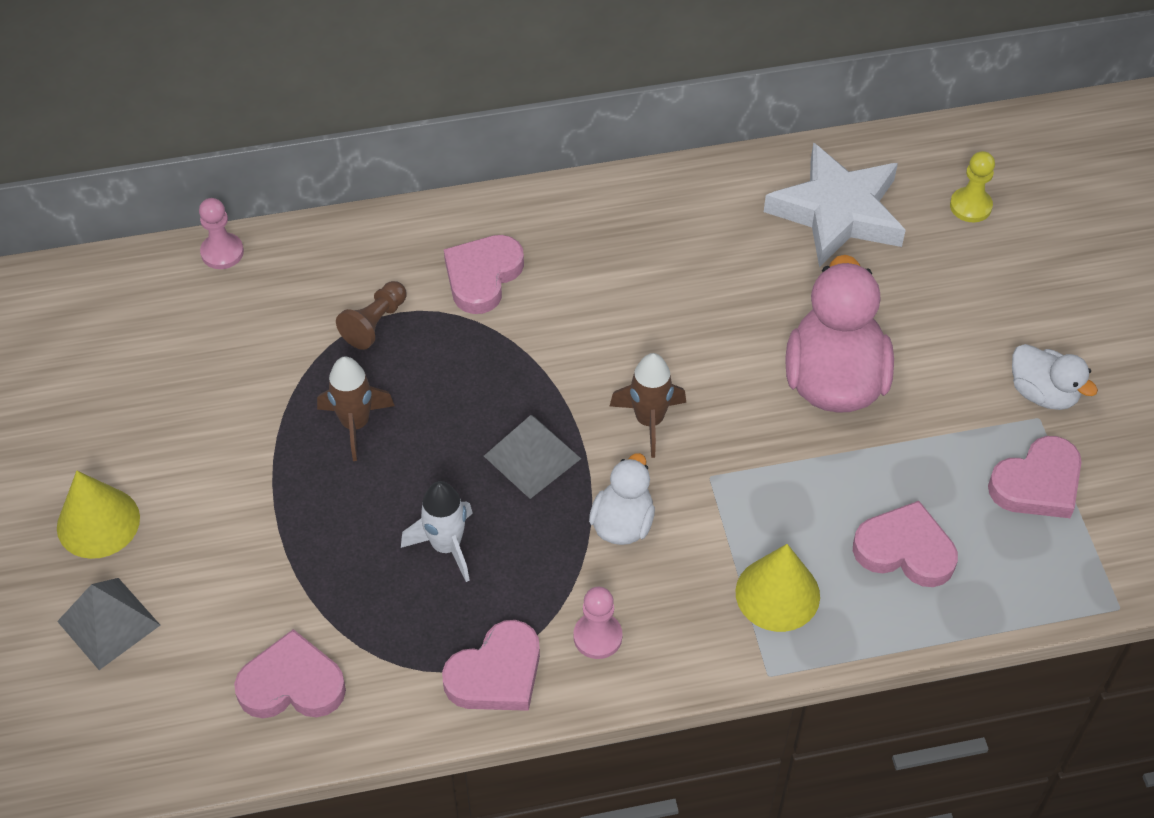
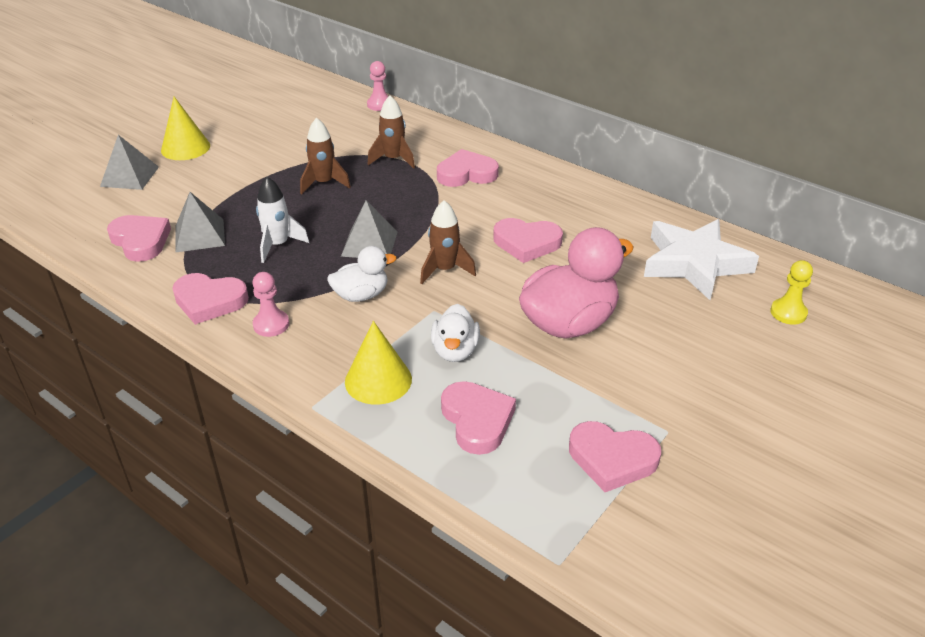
camera: 50 degrees right, 15 degrees down
brown pawn [336,281,406,350] -> brown rocket [367,96,415,169]
white duck [1012,344,1098,410] -> white duck moved to [431,304,480,362]
none -> grey pyramid [175,192,225,253]
none -> pink heart [493,218,563,263]

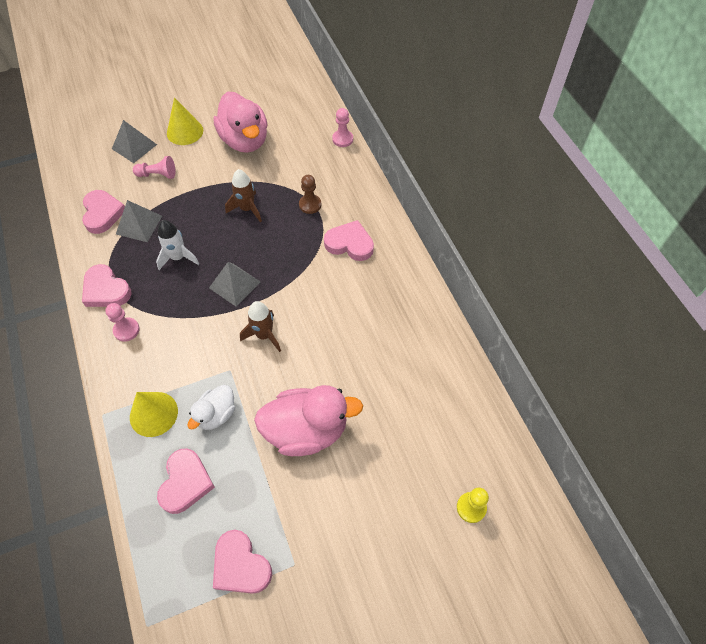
camera: 30 degrees right, 20 degrees up
white duck [327,246,397,302] -> none
brown rocket [367,96,415,169] -> brown pawn [299,175,321,214]
pink heart [493,218,563,263] -> none
white star [644,219,759,300] -> none
none -> pink pawn [133,156,176,179]
none -> pink duck [213,91,267,153]

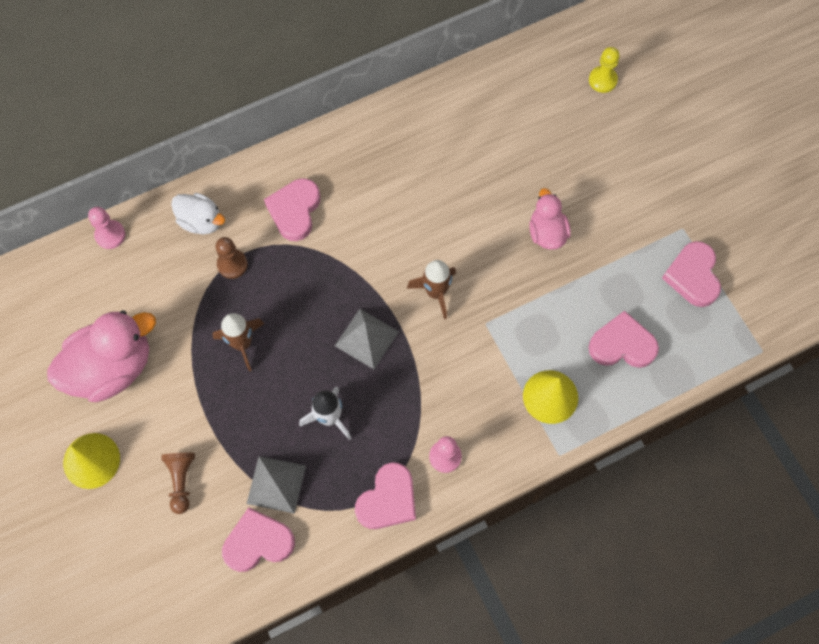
camera: 95 degrees left, 10 degrees up
grey pyramid [112,120,157,163] -> none
pink pawn [133,156,176,179] -> brown pawn [161,453,195,514]
white duck [188,385,235,430] -> white duck moved to [171,193,225,234]
pink heart [213,530,272,594] -> pink heart turned 135 degrees clockwise [662,241,721,307]
pink duck [254,385,363,456] -> pink duck [529,188,571,250], size x0.56

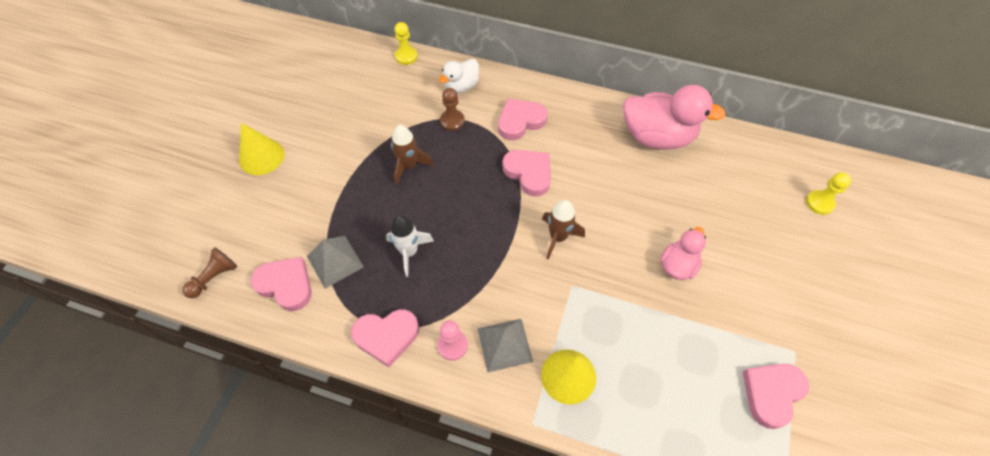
camera: 45 degrees right, 10 degrees down
pink duck [47,310,156,402] -> pink duck moved to [623,85,726,150]
pink pawn [88,207,126,249] -> yellow pawn [394,22,418,65]
brown pawn [161,453,195,514] -> brown pawn moved to [182,247,238,298]
white duck [171,193,225,234] -> white duck turned 60 degrees clockwise [439,59,479,93]
grey pyramid [335,309,399,369] -> grey pyramid moved to [478,319,533,372]
pink heart [588,311,659,368] -> pink heart moved to [502,150,551,197]

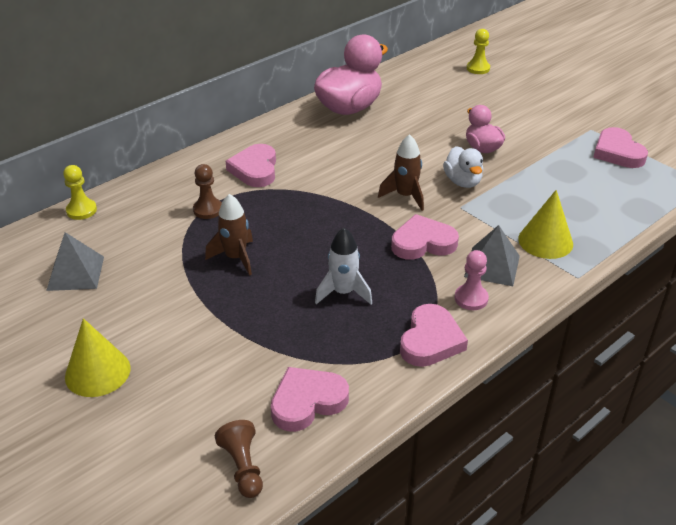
camera: 60 degrees left, 20 degrees down
grey pyramid [307,236,364,289] -> grey pyramid moved to [46,232,104,291]
white duck [439,59,479,93] -> white duck moved to [443,146,483,188]
pink heart [502,150,551,197] -> pink heart moved to [391,214,459,260]

